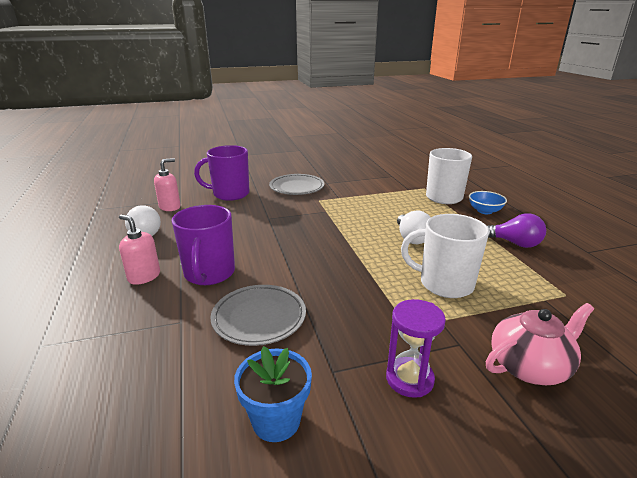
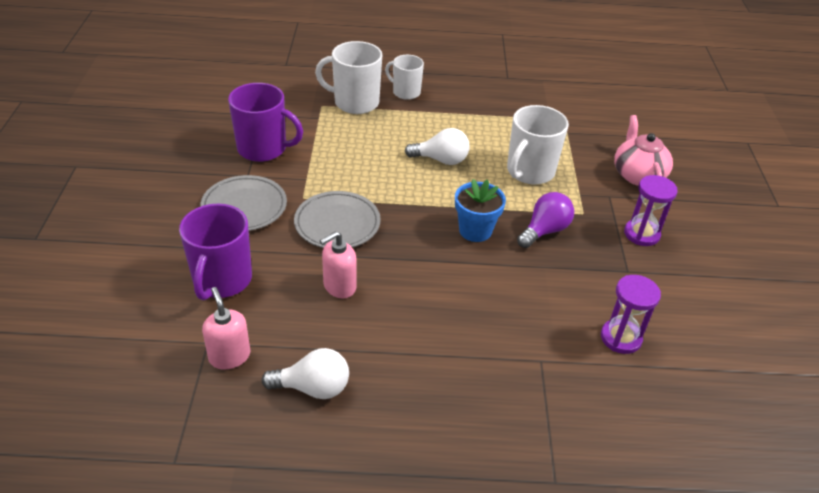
camera: 75 degrees left, 15 degrees up
pink soap dispenser [119,214,160,285] -> pink soap dispenser moved to [320,231,357,299]
purple mug [172,205,235,285] -> purple mug moved to [228,83,303,162]
grey plate [210,285,306,346] -> grey plate moved to [294,191,381,248]
blue flower pot [234,346,312,442] -> blue flower pot moved to [455,179,506,242]
blue bowl [469,191,507,214] -> white mug [385,55,424,100]
purple light bulb [487,213,546,248] -> purple light bulb moved to [517,192,574,248]
none -> purple hourglass [601,275,661,354]

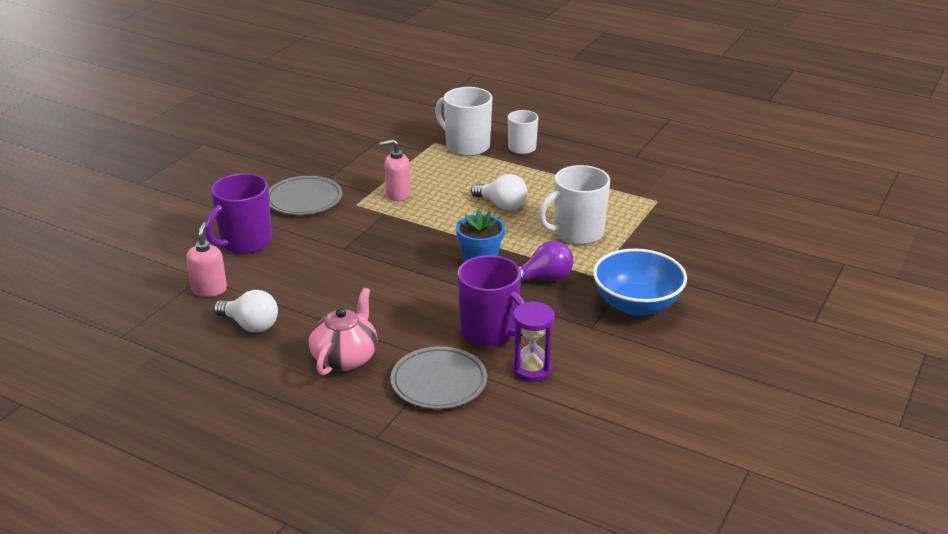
camera: 30 degrees right, 10 degrees down
purple mug [228,83,303,162] -> purple mug moved to [458,255,525,346]
grey plate [294,191,381,248] -> grey plate moved to [390,346,487,409]
pink soap dispenser [320,231,357,299] -> pink soap dispenser moved to [380,139,411,201]
pink teapot [614,115,673,186] -> pink teapot moved to [309,288,378,376]
purple hourglass [624,175,678,246] -> blue bowl [593,248,687,316]

